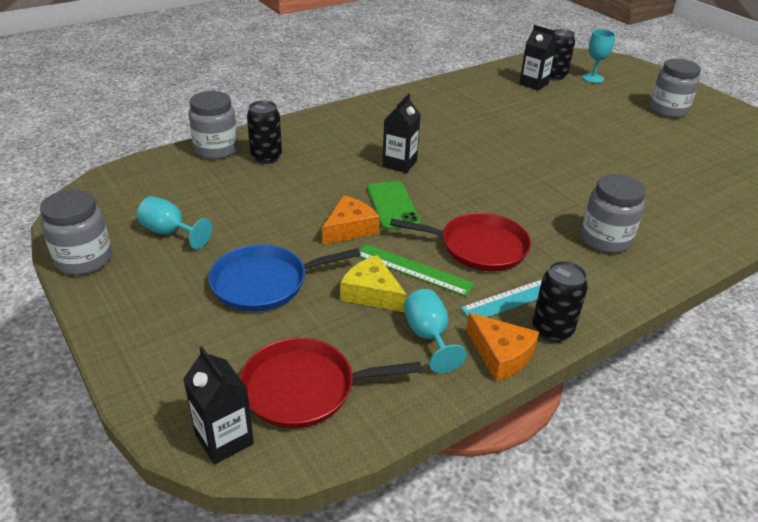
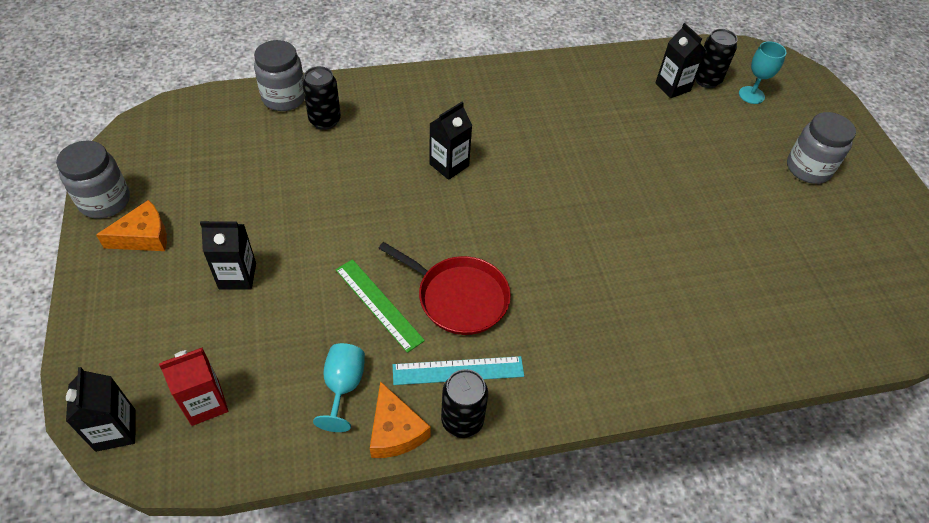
camera: 20 degrees right, 15 degrees up
turquoise goblet [137,196,212,249] -> none
blue pan [208,244,360,312] -> black carton [200,221,256,290]
red pan [240,338,422,428] -> red carton [159,347,228,426]
orange cheese [322,195,380,245] -> orange cheese moved to [96,200,167,251]
yellow cheese [340,255,407,312] -> none
green phone [367,181,421,230] -> none
grey jar [581,174,646,253] -> none

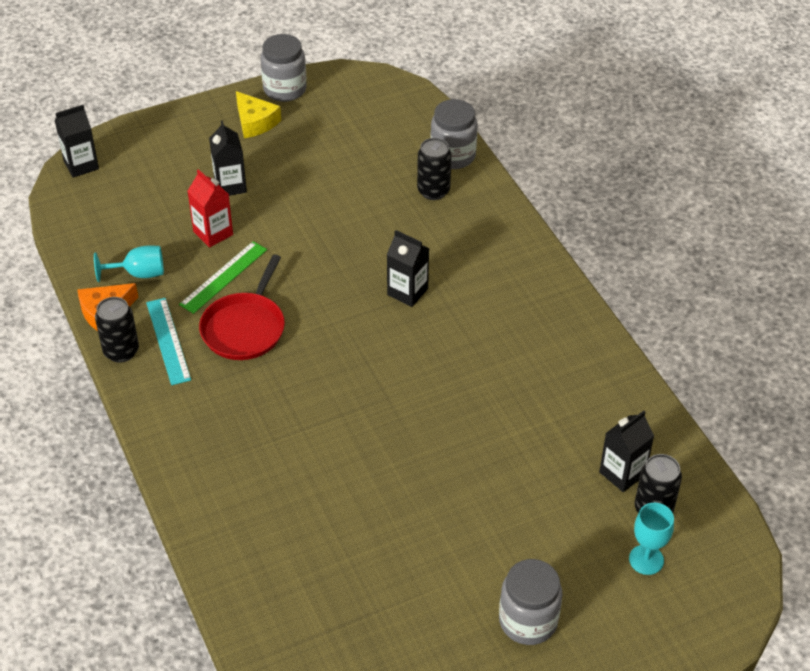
camera: 80 degrees right, 5 degrees down
orange cheese [96,200,167,251] -> yellow cheese [236,91,281,138]
red carton [159,347,228,426] -> red carton moved to [188,169,233,247]

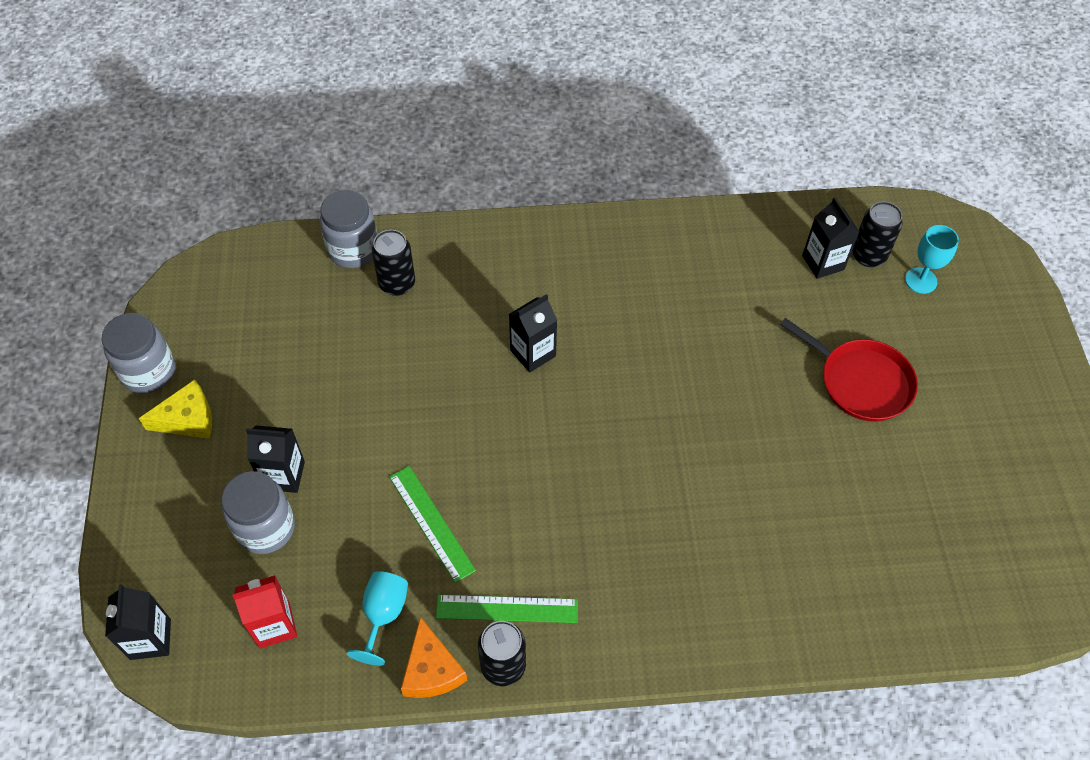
camera: 70 degrees left, 10 degrees up
turquoise ruler [146,298,191,385] -> green ruler [436,595,578,623]
red carton [188,169,233,247] -> red carton moved to [232,575,297,649]
red pan [199,255,285,360] -> red pan moved to [780,318,918,421]
grey jar [499,559,563,645] -> grey jar moved to [221,471,295,554]

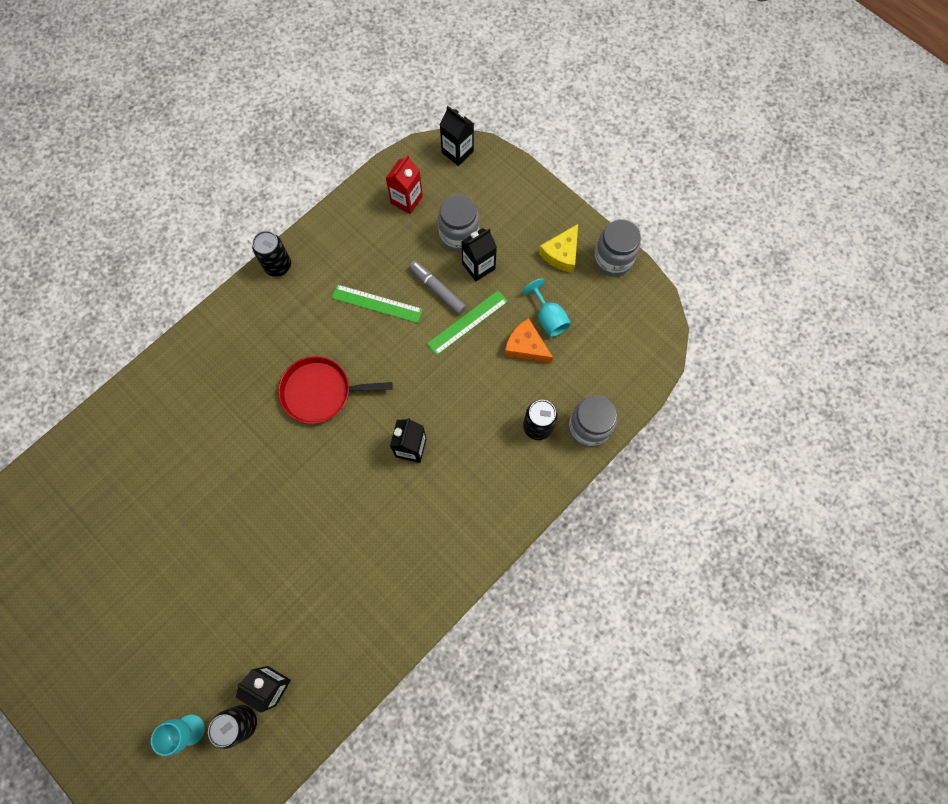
camera: 140 degrees right, 15 degrees up
turquoise goblet [347,571,408,666] -> turquoise goblet moved to [523,279,571,337]
orange cheese [401,617,467,698] -> orange cheese moved to [505,318,553,363]
green ruler [436,595,578,623] -> green ruler moved to [427,290,508,355]
red pan [780,318,918,421] -> red pan moved to [278,356,393,424]
none -> grey marker [409,261,467,315]

